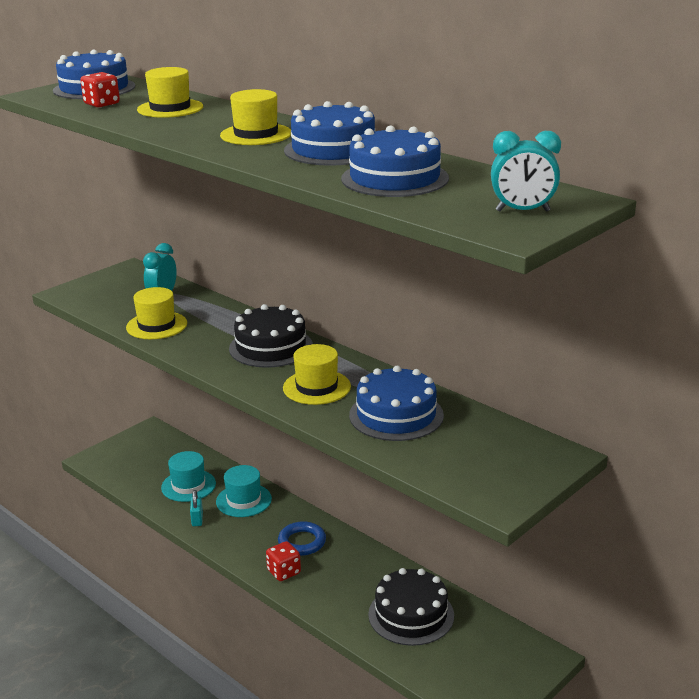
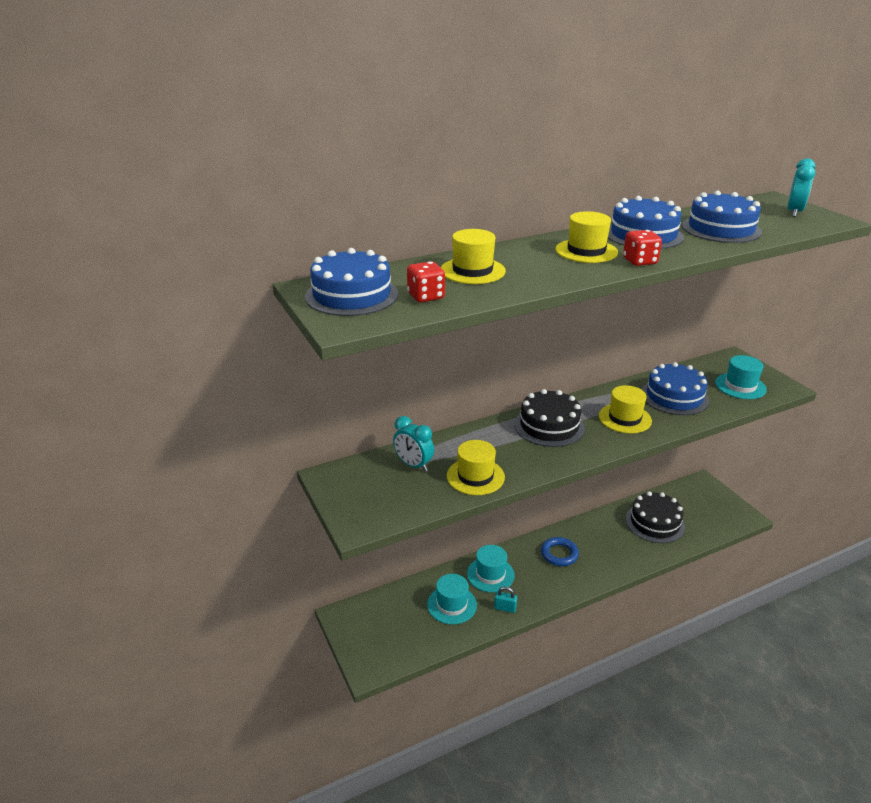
camera: 70 degrees left, 5 degrees up
red dice [266,541,301,581] -> red dice moved to [623,230,662,266]
none -> turquoise hat [715,355,767,399]

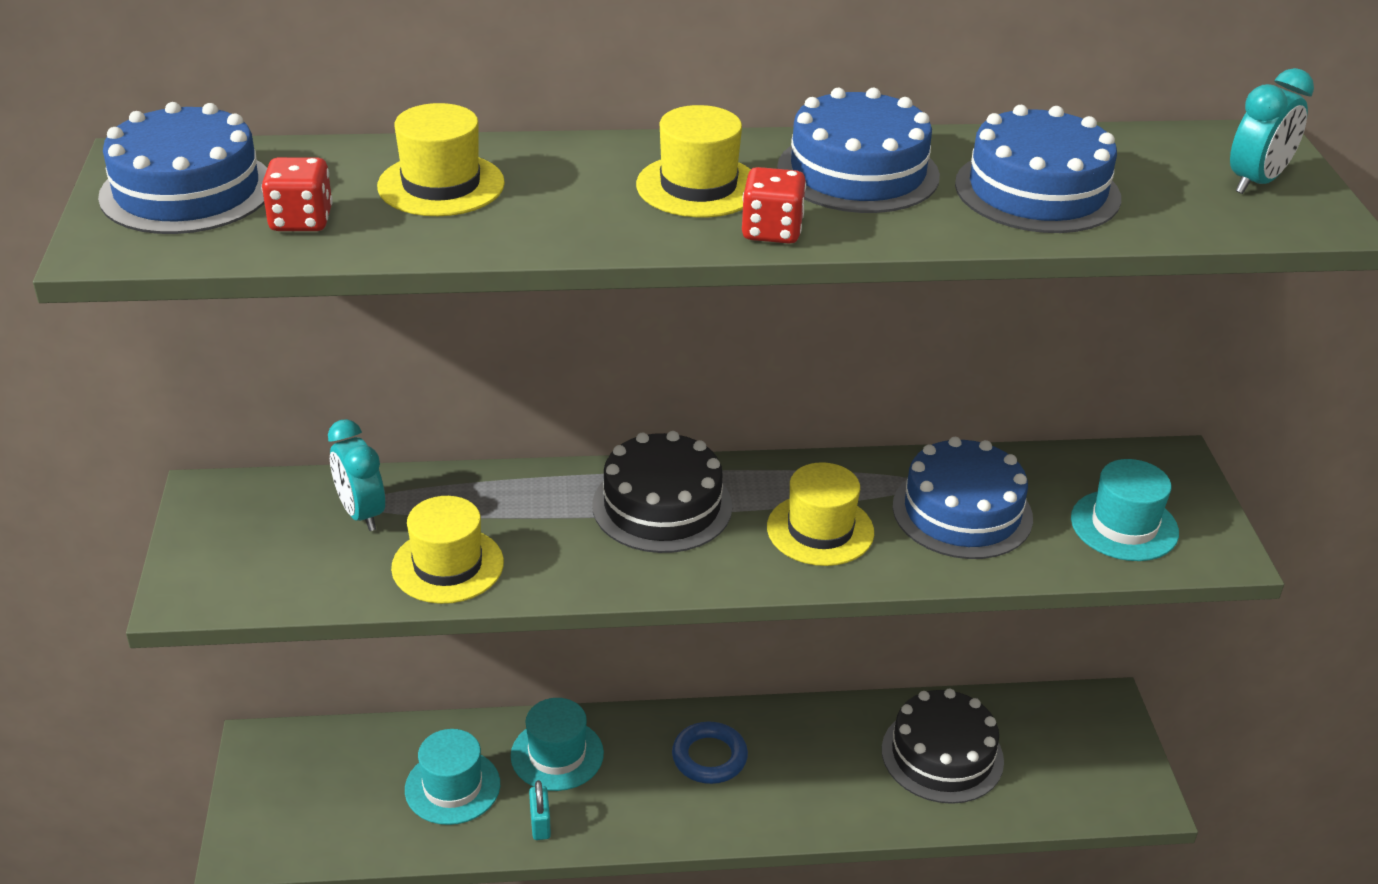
camera: 20 degrees right, 5 degrees up
turquoise padlock [494,587,517,613] -> turquoise padlock turned 45 degrees clockwise [529,780,551,840]

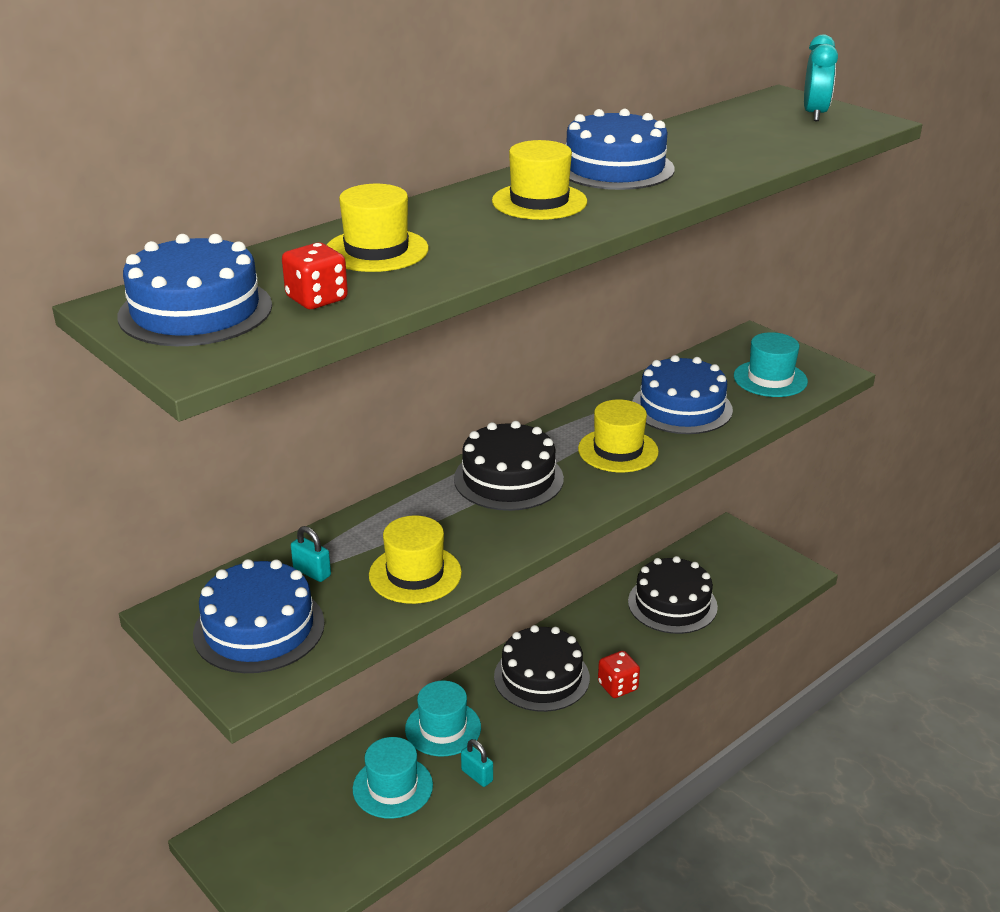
camera: 35 degrees left, 5 degrees down
turquoise clock [328,419,385,531] -> turquoise padlock [291,526,331,582]
blue ring [672,722,748,784] -> black cake [494,625,590,712]
red dice [742,167,806,244] -> red dice moved to [598,651,640,698]
blue cake [955,105,1121,233] -> blue cake moved to [193,559,325,673]

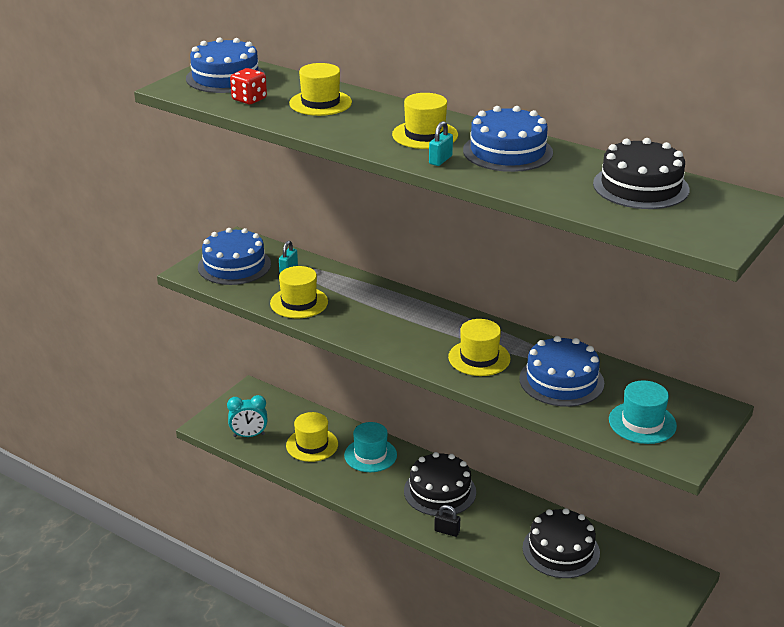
camera: 75 degrees right, 0 degrees up
turquoise hat [353,737,433,819] -> yellow hat [286,412,338,462]
black cake [454,421,564,511] -> black cake moved to [593,138,689,209]
turquoise padlock [461,739,493,787] -> turquoise padlock moved to [429,121,453,166]
red dice [598,651,640,698] -> black padlock [434,505,460,537]
turquoise clock [804,34,838,121] -> turquoise clock moved to [227,395,267,437]

